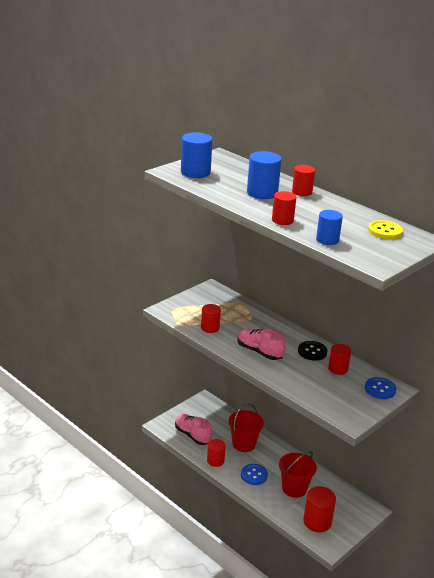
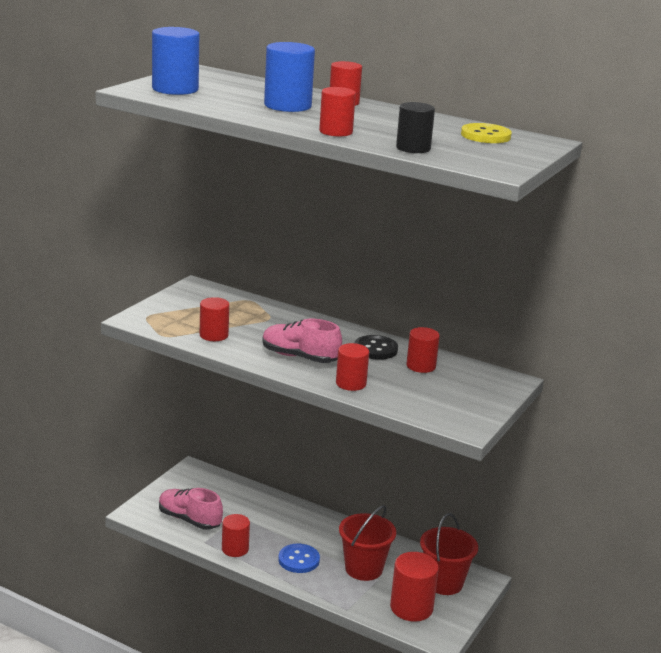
camera: 15 degrees left, 5 degrees down
red bucket [228,403,264,452] -> red bucket moved to [420,513,478,595]
blue cylinder [316,210,343,245] -> black cylinder [396,102,435,153]
blue button [365,377,396,399] -> none
none -> red cylinder [336,343,369,391]

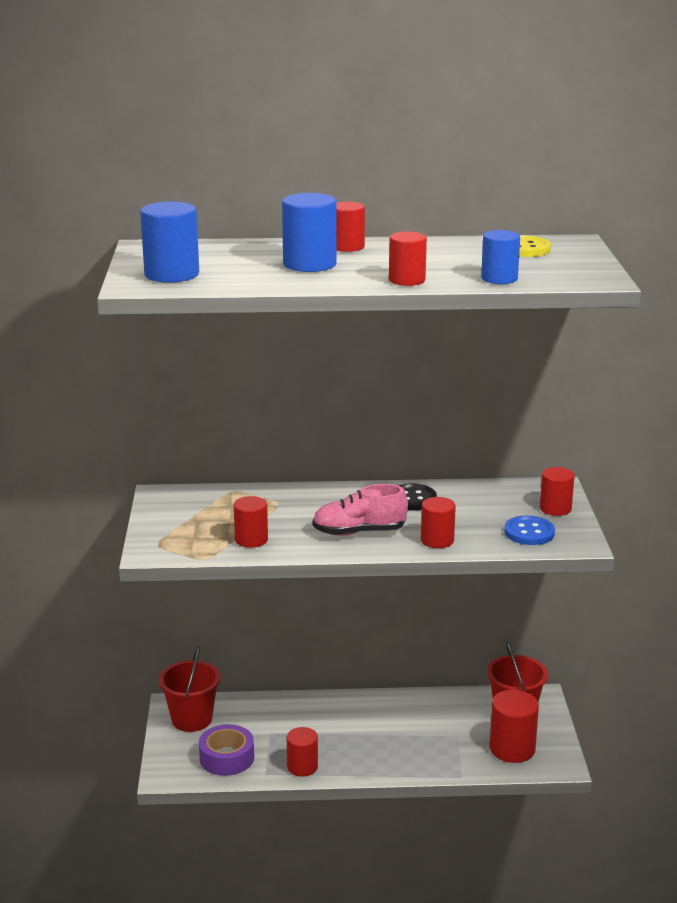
camera: 30 degrees left, 0 degrees up
pink shoe [159,488,223,530] -> purple tape [199,724,254,776]
blue button [278,544,320,573] -> blue button moved to [504,516,555,545]
red bucket [339,505,396,581] -> red bucket moved to [159,646,220,732]
black cylinder [396,102,435,153] -> blue cylinder [481,230,520,284]
red cylinder [407,327,440,373] -> red cylinder moved to [540,467,574,516]

